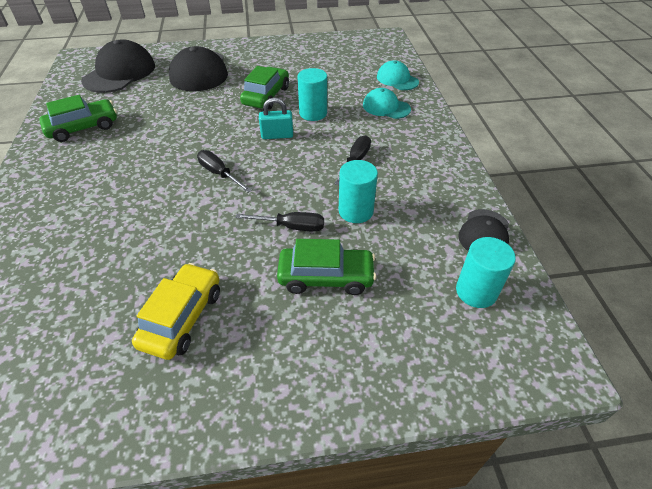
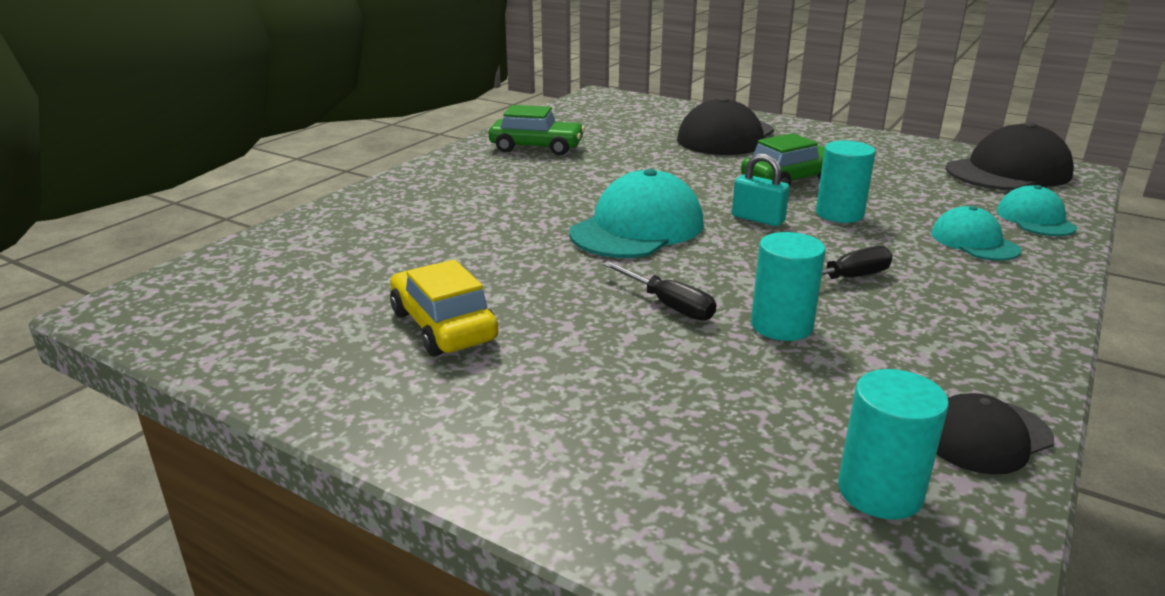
camera: 40 degrees right, 20 degrees down
black cap [81,40,155,93] -> black cap moved to [945,122,1074,191]
yellow car [132,263,220,360] -> yellow car turned 90 degrees counterclockwise [390,260,499,356]
black screwdriver [197,150,252,192] -> turquoise cap [569,169,704,258]
green car [277,239,377,295] -> none

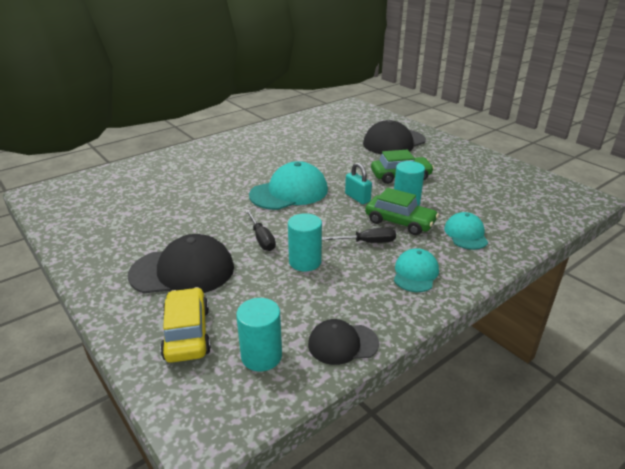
camera: 20 degrees right, 5 degrees up
yellow car [390,260,499,356] -> yellow car moved to [160,287,211,363]
green car [489,105,585,156] -> green car moved to [365,188,439,235]
black cap [945,122,1074,191] -> black cap moved to [128,234,234,294]
turquoise cap [997,185,1077,236] -> turquoise cap moved to [394,248,439,292]

